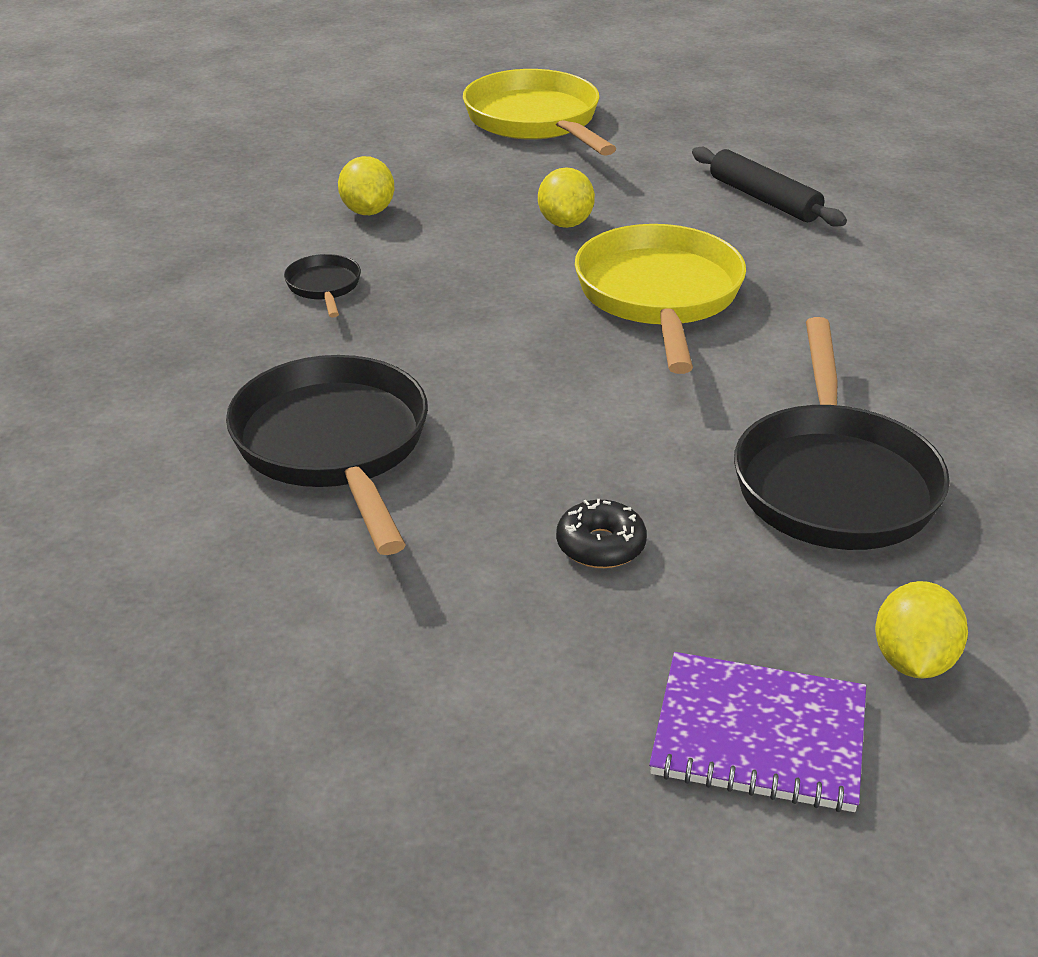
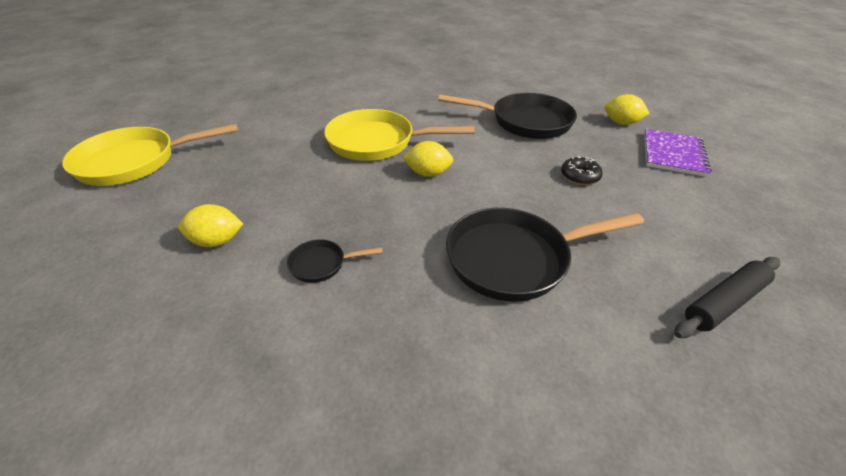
camera: 85 degrees left, 5 degrees up
yellow lemon [538,167,595,228] -> yellow lemon moved to [402,141,453,177]
black rolling pin [692,147,847,227] -> black rolling pin moved to [674,257,780,338]

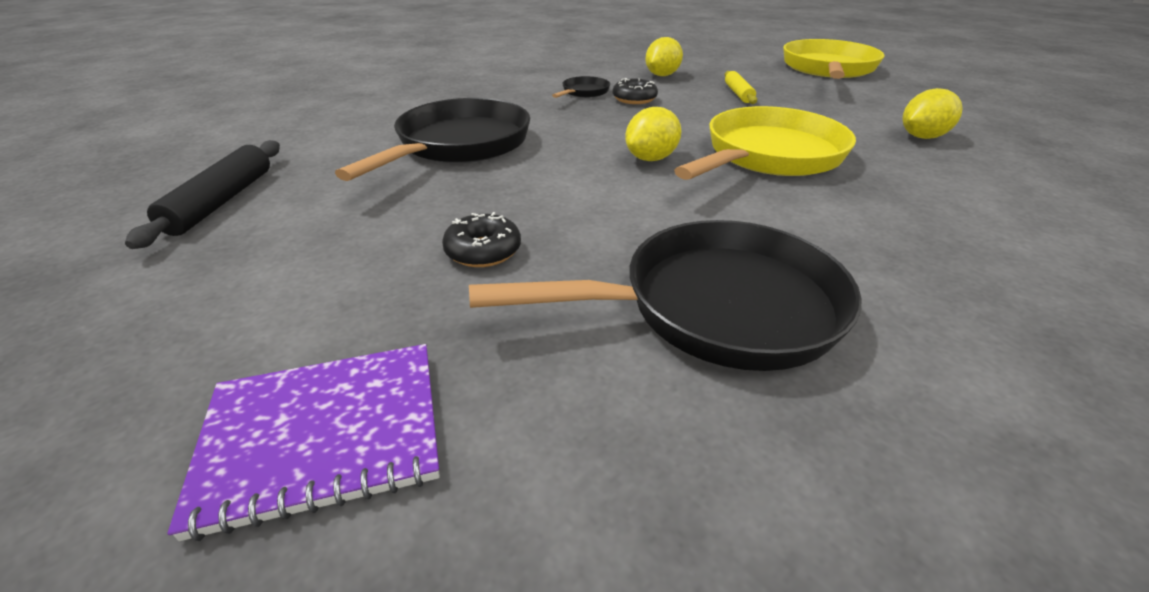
camera: 130 degrees right, 5 degrees down
black pan [438,93,577,139] -> black pan turned 150 degrees counterclockwise [469,220,862,371]
yellow lemon [605,94,650,125] -> yellow lemon moved to [902,88,963,139]
purple notebook [644,129,712,177] -> purple notebook turned 75 degrees counterclockwise [167,344,440,541]
none -> black donut [613,78,658,104]
none -> yellow rolling pin [725,71,757,104]

